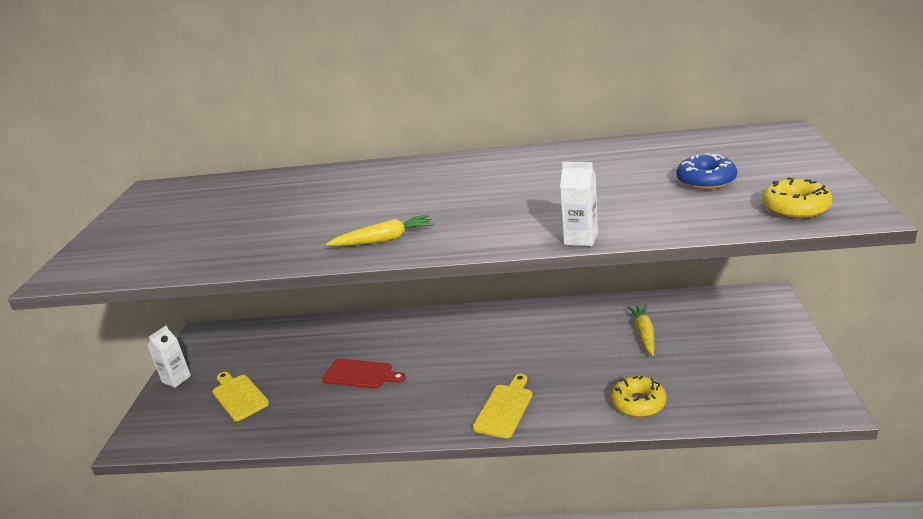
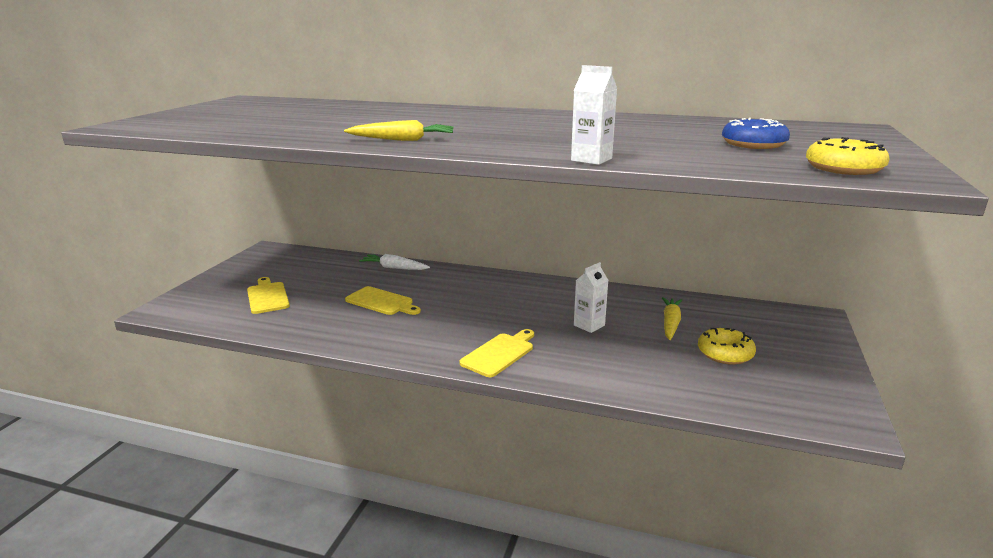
camera: 10 degrees right, 5 degrees down
white carton [147,325,191,388] -> white carton moved to [574,262,609,333]
red cutting board [322,358,406,389] -> yellow cutting board [345,286,421,315]
yellow donut [611,376,666,417] -> yellow donut moved to [698,328,756,365]
none -> white carrot [359,254,430,270]

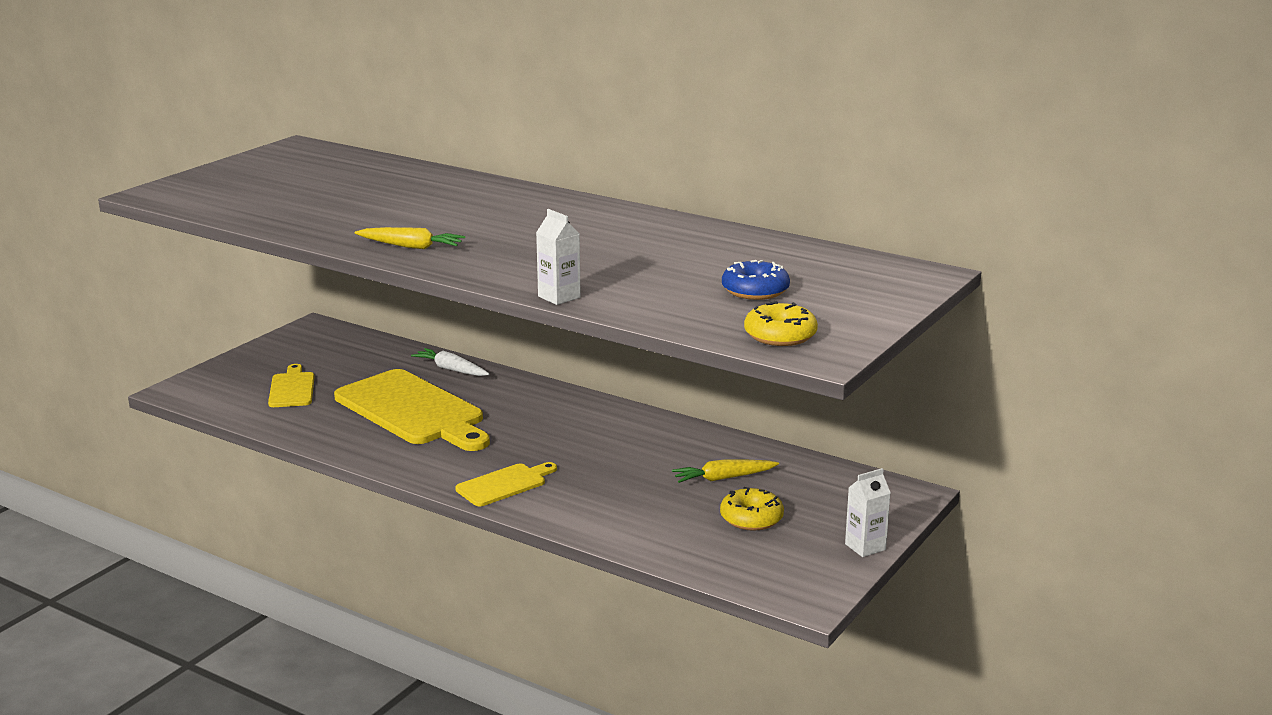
camera: 15 degrees right, 0 degrees up
yellow cutting board [345,286,421,315] -> yellow cutting board [334,369,490,451], size x2.02
white carton [574,262,609,333] -> white carton moved to [845,468,891,557]
yellow carrot [662,297,682,340] -> yellow carrot turned 135 degrees counterclockwise [672,459,779,483]

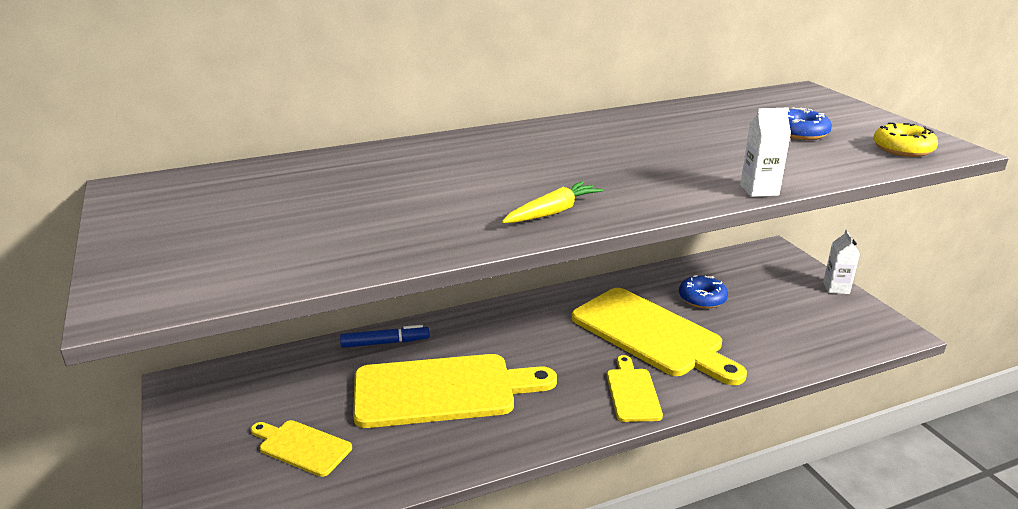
camera: 55 degrees left, 5 degrees up
white carrot [411,348,489,376] -> blue marker [340,325,430,348]
yellow carrot [672,459,779,483] -> blue donut [679,275,728,308]
yellow donut [720,487,784,531] -> none
none -> yellow cutting board [571,288,747,385]

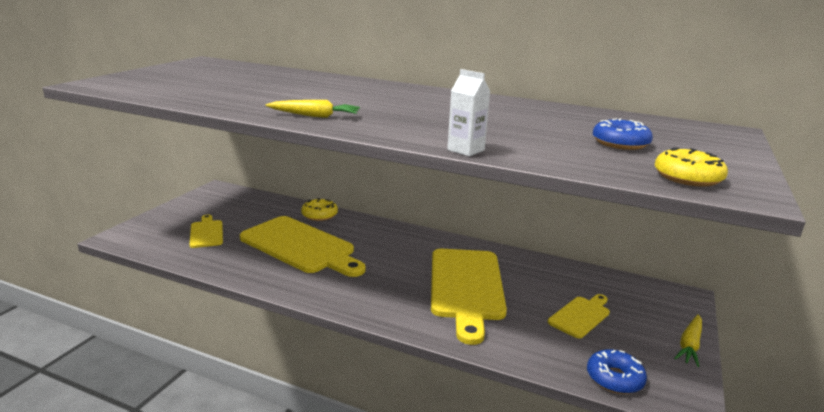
camera: 45 degrees right, 5 degrees down
blue marker [340,325,430,348] -> yellow donut [301,198,338,221]
yellow cutting board [607,355,663,422] -> yellow cutting board moved to [548,294,610,338]
blue donut [679,275,728,308] -> blue donut moved to [587,349,647,394]
white carton [823,230,860,294] -> yellow carrot [674,314,702,367]

